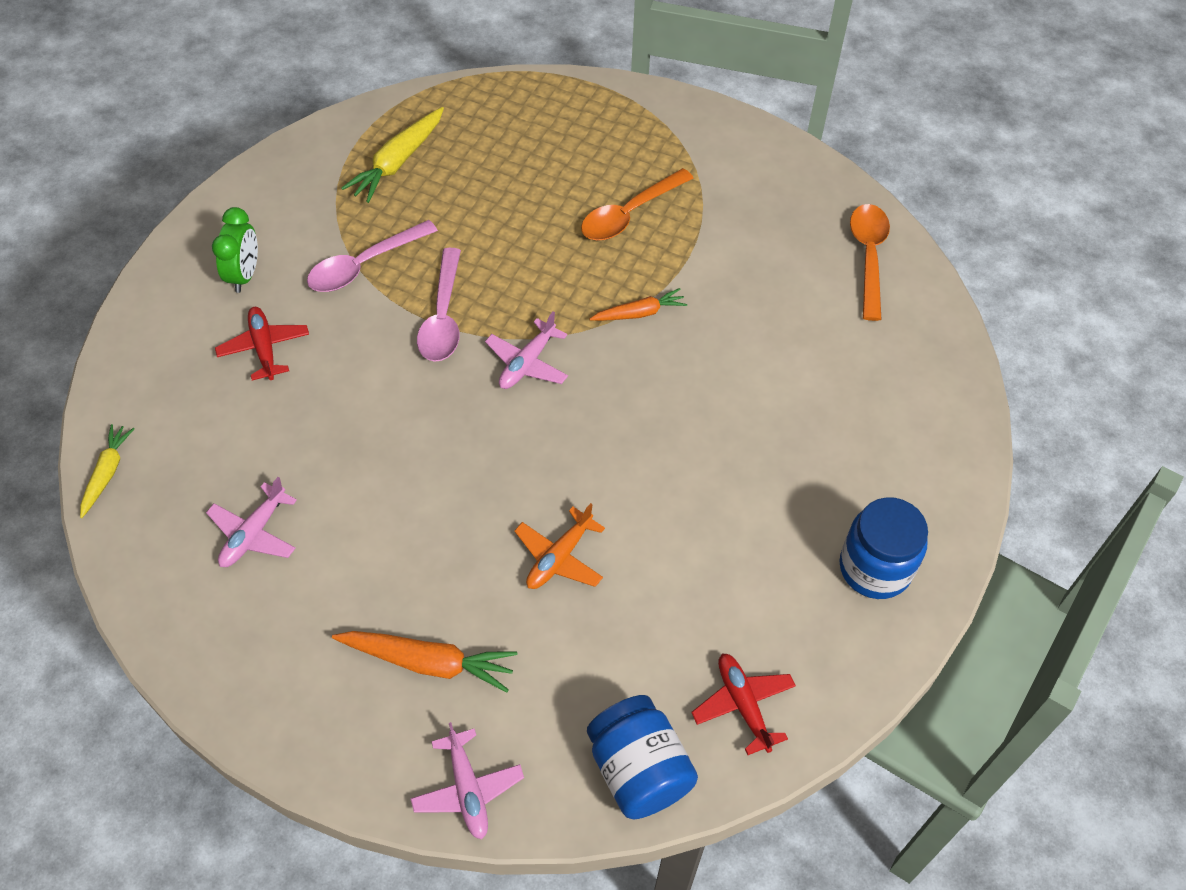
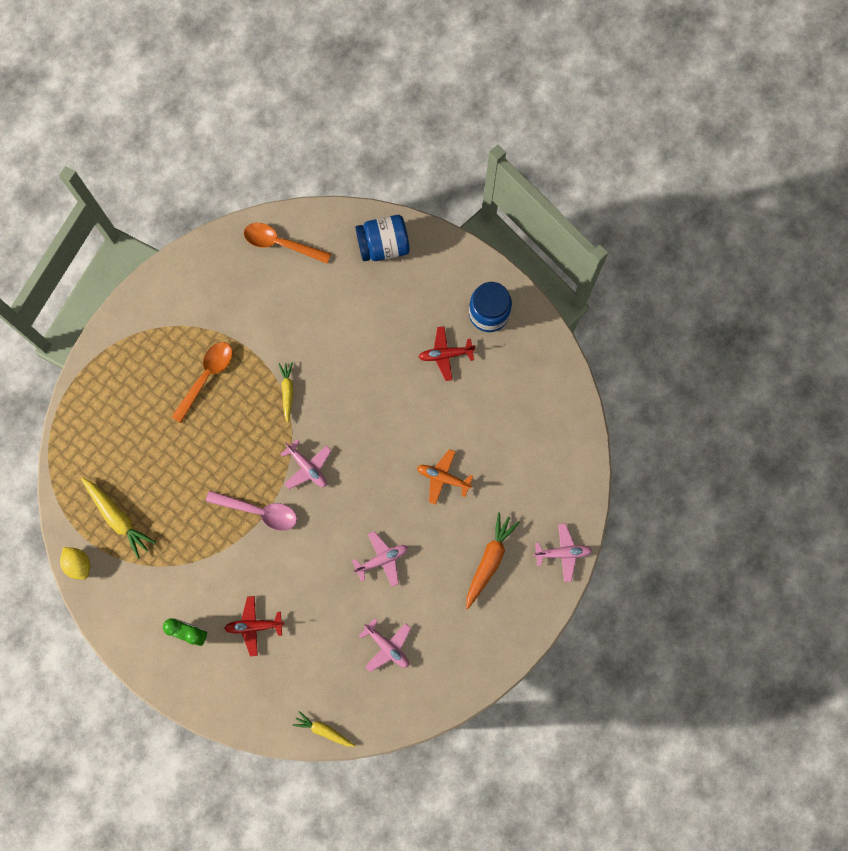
camera: 75 degrees left, 20 degrees up
pink spoon [307,220,438,292] -> none
orange plane [514,503,605,589] -> orange plane turned 150 degrees clockwise [417,449,473,505]
orange spoon [581,168,693,240] -> orange spoon turned 120 degrees counterclockwise [172,342,232,423]
blue jar [587,695,698,819] -> blue jar moved to [355,215,410,261]
orange carrot [589,288,687,321] -> yellow carrot [278,362,293,423]
red plane [691,653,796,755] -> red plane moved to [419,326,475,381]
none -> yellow lemon [60,547,90,580]
none -> pink plane [352,531,408,587]

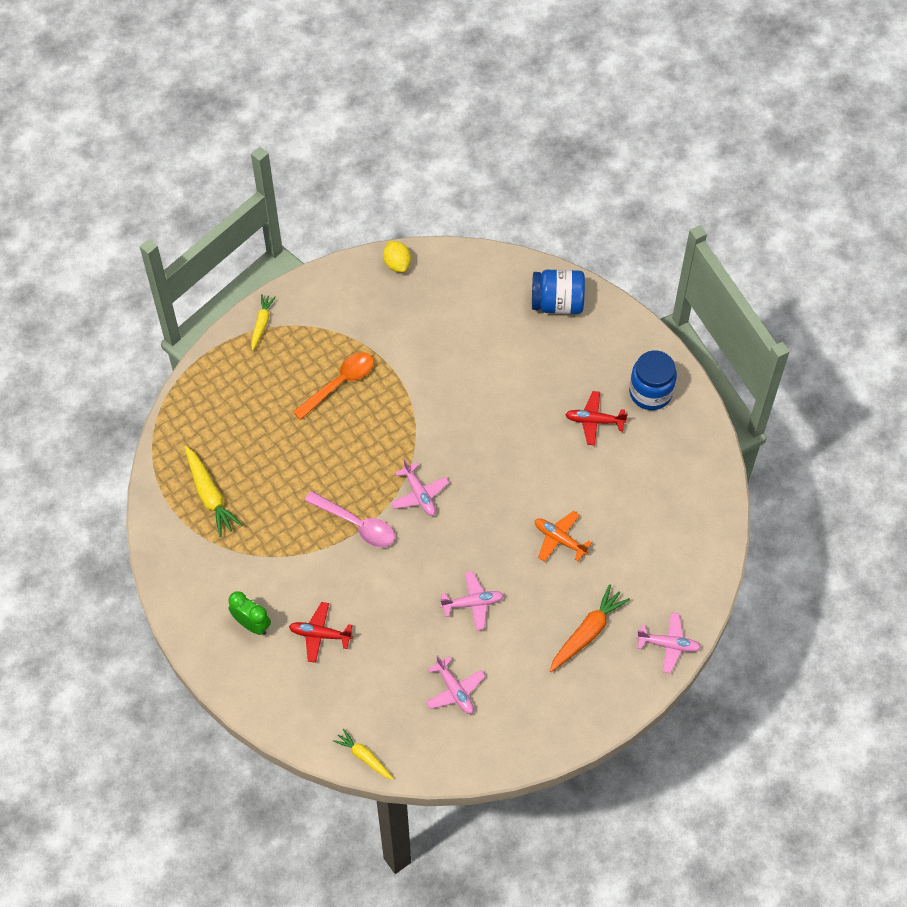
camera: 15 degrees right, 15 degrees down
yellow lemon [60,547,90,580] -> yellow lemon moved to [383,241,411,273]
orange spoon [244,223,331,264] -> none
yellow carrot [278,362,293,423] -> yellow carrot moved to [251,294,276,351]

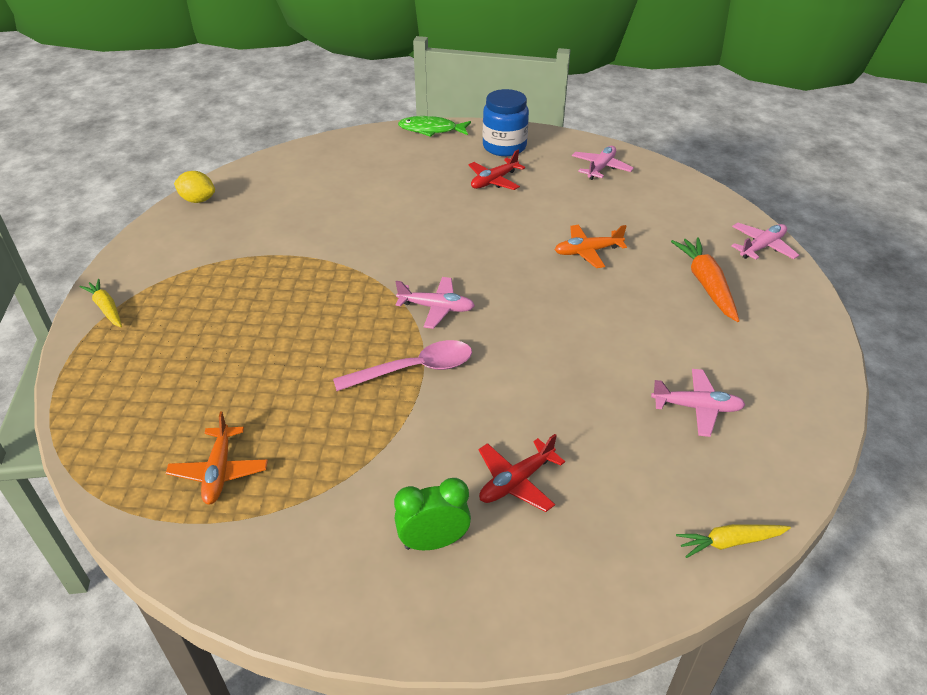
camera: 50 degrees left, 20 degrees down
yellow carrot [184,446,243,537] -> orange plane [166,411,268,504]
orange spoon [293,352,374,420] -> none
pink plane [440,571,504,631] -> pink plane moved to [572,146,634,180]
blue jar [532,270,585,314] -> none
none -> green fish [398,116,471,137]

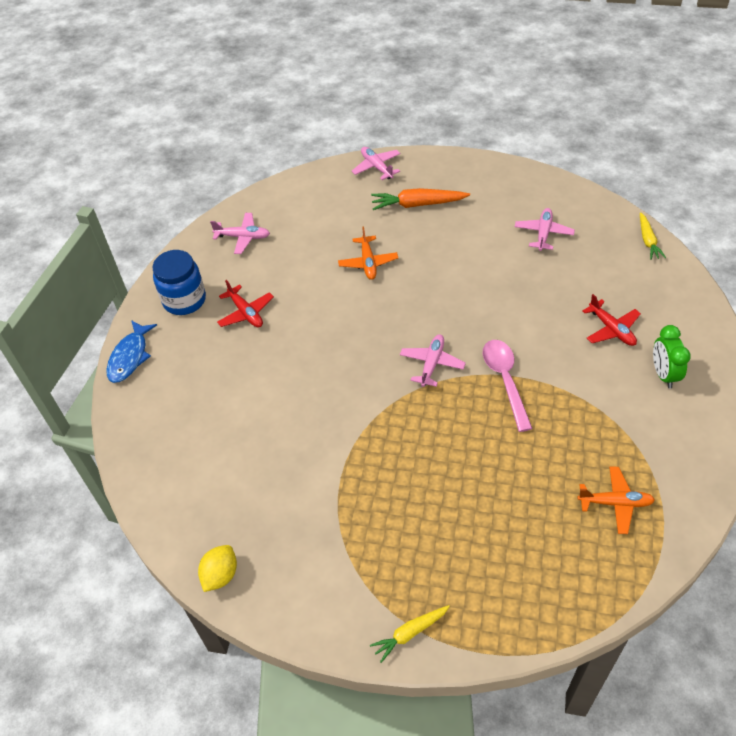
camera: 80 degrees left, 10 degrees up
green fish [398,116,471,137] -> blue fish [106,320,157,383]
pink plane [572,146,634,180] -> pink plane turned 150 degrees clockwise [210,213,270,254]

